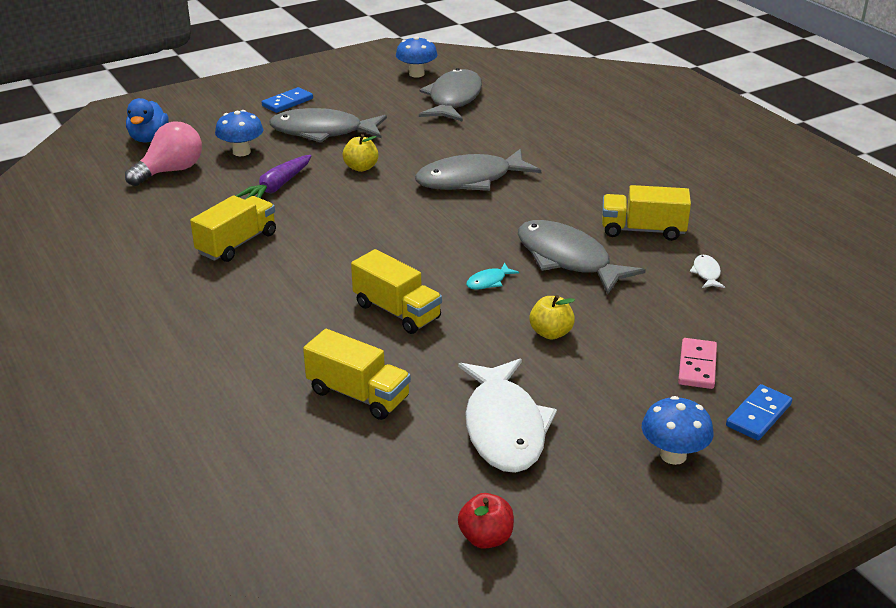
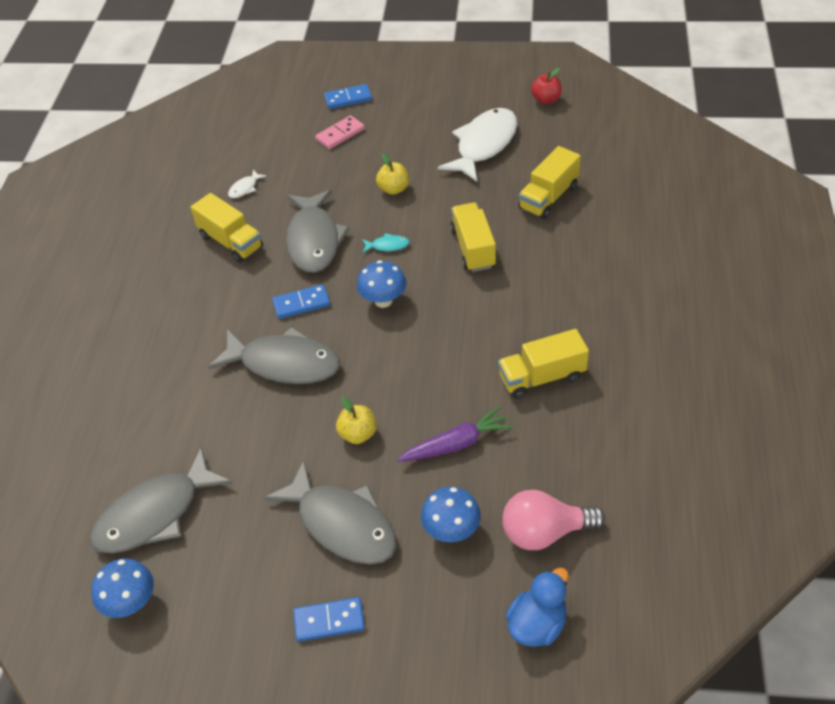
camera: 140 degrees left, 15 degrees up
yellow truck [303,329,411,420] -> yellow truck turned 120 degrees counterclockwise [518,146,581,219]
blue mushroom [642,396,714,465] -> blue mushroom moved to [357,260,407,308]
none -> blue domino [272,284,330,319]

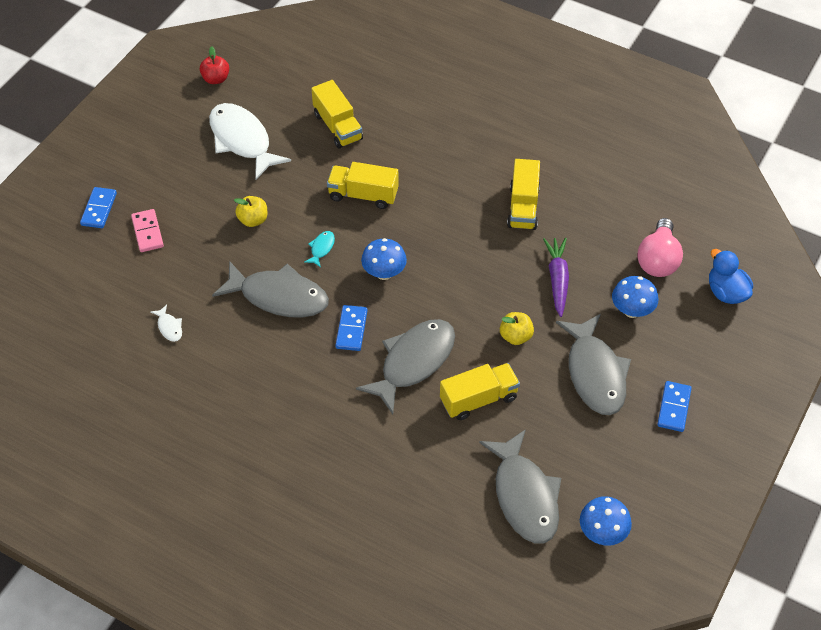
camera: 70 degrees left, 5 degrees up
yellow truck [191,193,263,263] -> yellow truck moved to [440,363,520,420]
grey fish [264,460,397,565] -> grey fish turned 105 degrees clockwise [556,314,631,415]

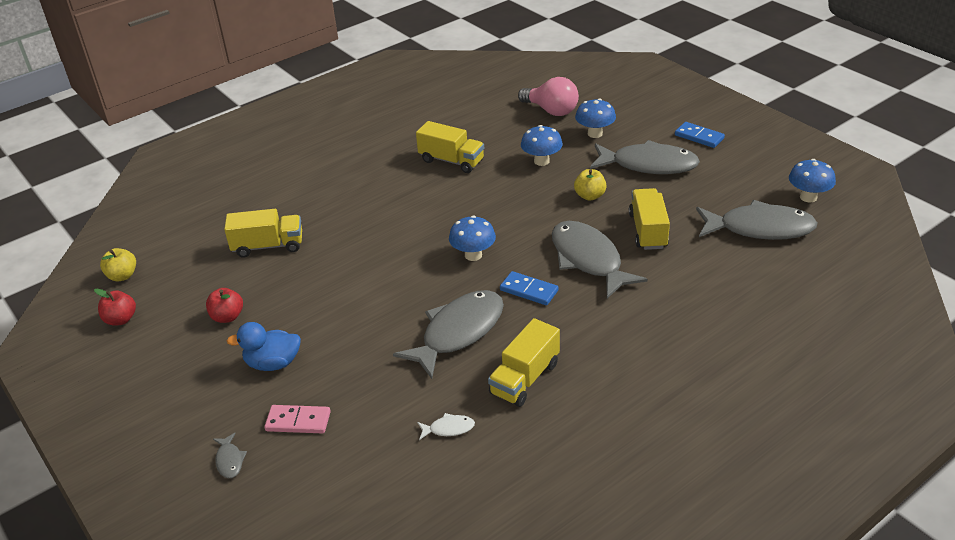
camera: 65 degrees left, 15 degrees down
blue domino [80,187,117,228] -> grey fish [213,433,247,478]
white fish [209,103,291,179] -> red apple [206,288,243,323]
yellow apple [234,196,267,227] -> yellow apple moved to [100,248,136,281]
turquoise fish [304,231,335,268] -> none
yellow truck [327,162,399,209] -> yellow truck moved to [488,318,560,407]
purple carrot [543,238,569,317] -> blue mushroom [521,125,563,166]
blue duck [709,249,753,304] -> blue duck moved to [227,322,301,371]

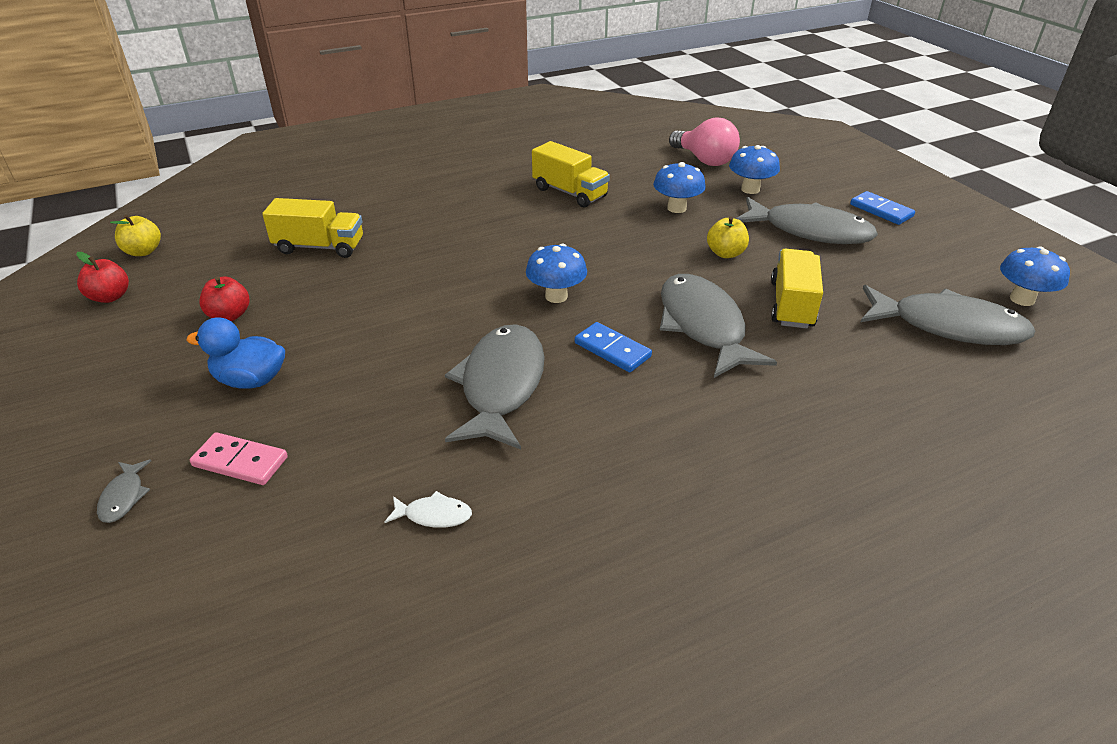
camera: 10 degrees right, 0 degrees up
grey fish [393,290,504,379] -> grey fish turned 45 degrees counterclockwise [445,324,545,449]
yellow truck [488,318,560,407] -> none

